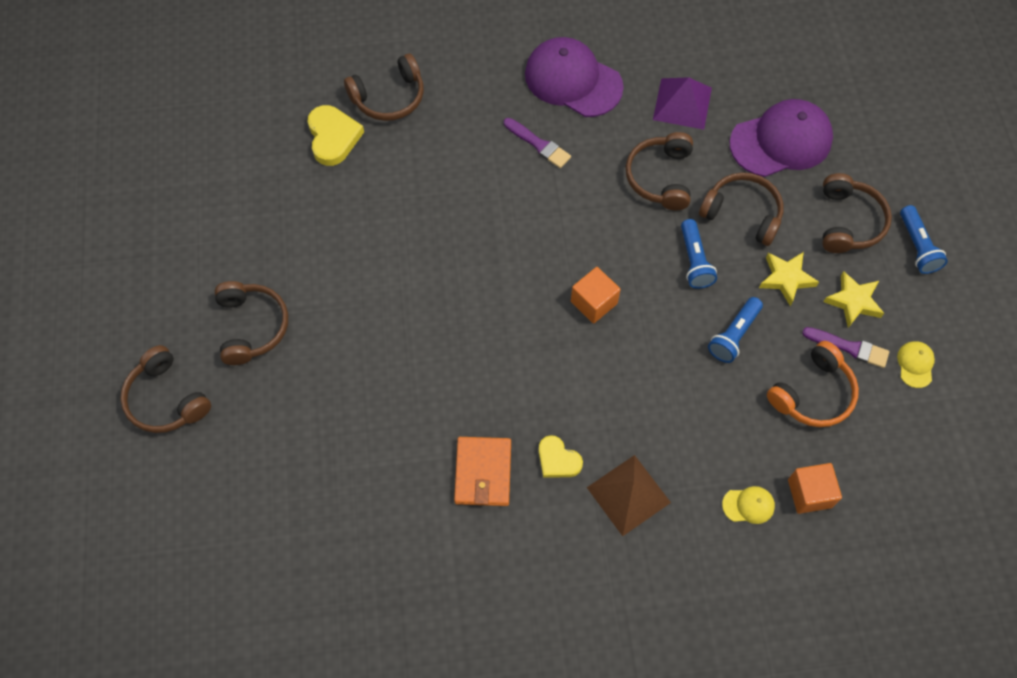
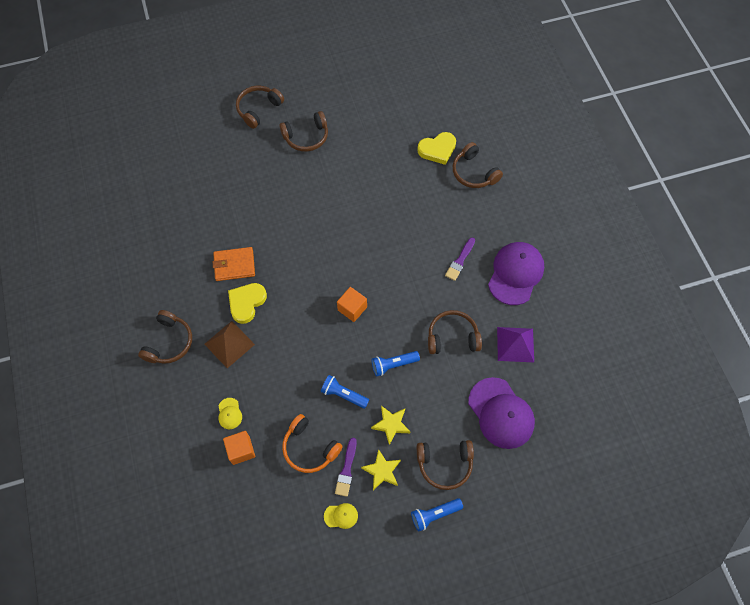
camera: 80 degrees right, 0 degrees up
yellow heart [539,435,583,478] -> yellow heart [228,283,267,324], size x1.51
brown headphones [699,173,783,246] -> brown headphones moved to [138,310,192,364]

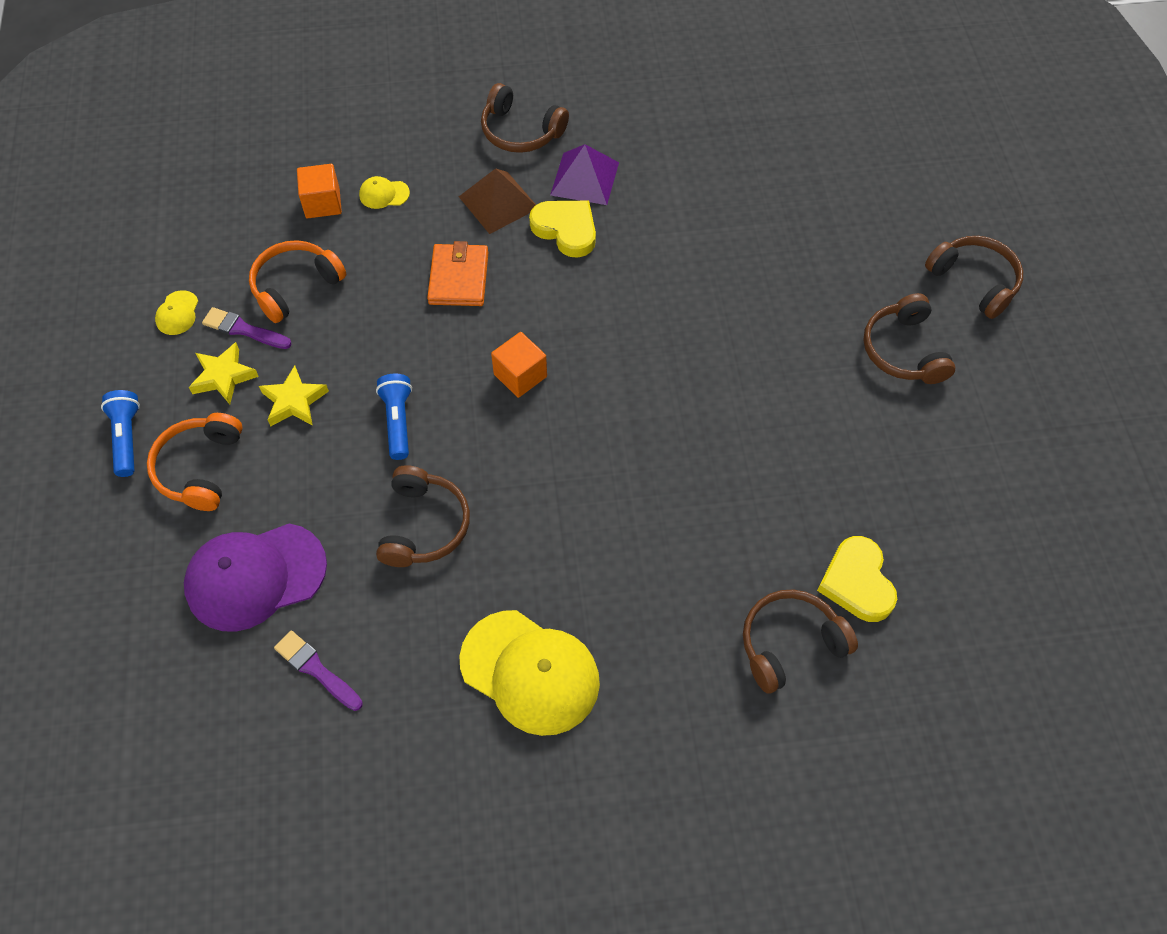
camera: 100 degrees right, 5 degrees down
orange wallet [213,247,255,281] -> orange wallet moved to [427,241,489,306]
blue flashlight [321,375,369,409] -> none
brown headphones [417,440,474,490] -> orange headphones [147,413,243,511]
purple brush [445,238,475,281] -> purple brush moved to [274,631,363,711]
purple cap [488,242,544,305] -> yellow cap [459,610,600,736]
purple pyramid [497,327,534,362] -> purple pyramid moved to [550,144,619,205]

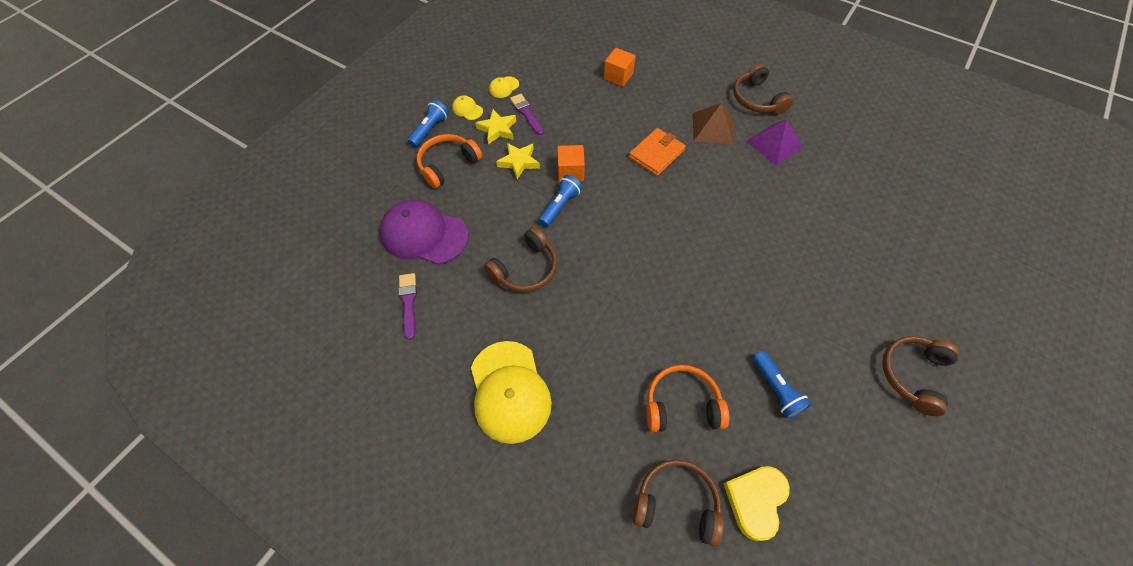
camera: 40 degrees right, 0 degrees up
orange headphones [249,240,346,323] -> orange headphones moved to [646,365,729,432]
yellow cap [359,176,410,209] -> yellow cap moved to [452,95,483,120]
orange cube [491,332,547,398] -> orange cube moved to [557,145,585,182]
yellow heart [529,201,596,258] -> none
brown headphones [925,236,1023,319] -> none
none -> blue flashlight [753,351,811,419]

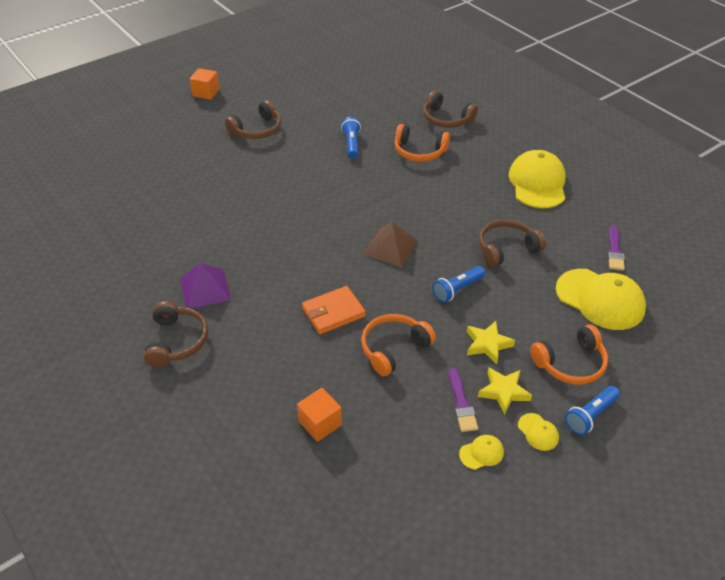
camera: 160 degrees left, 15 degrees down
purple cap [380,200,468,265] -> yellow cap [556,269,646,330]
orange cube [557,145,585,182] -> orange cube moved to [190,68,220,100]
brown pyramid [693,103,734,145] -> brown pyramid moved to [363,221,418,267]
yellow heart [724,466,790,541] -> none
none -> orange headphones [361,314,436,376]

